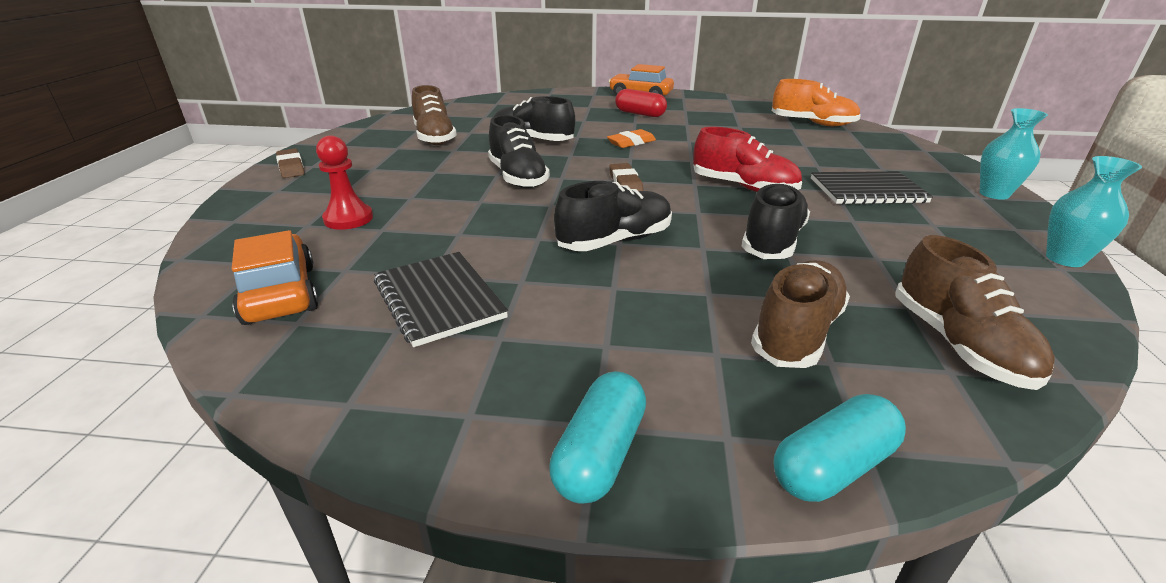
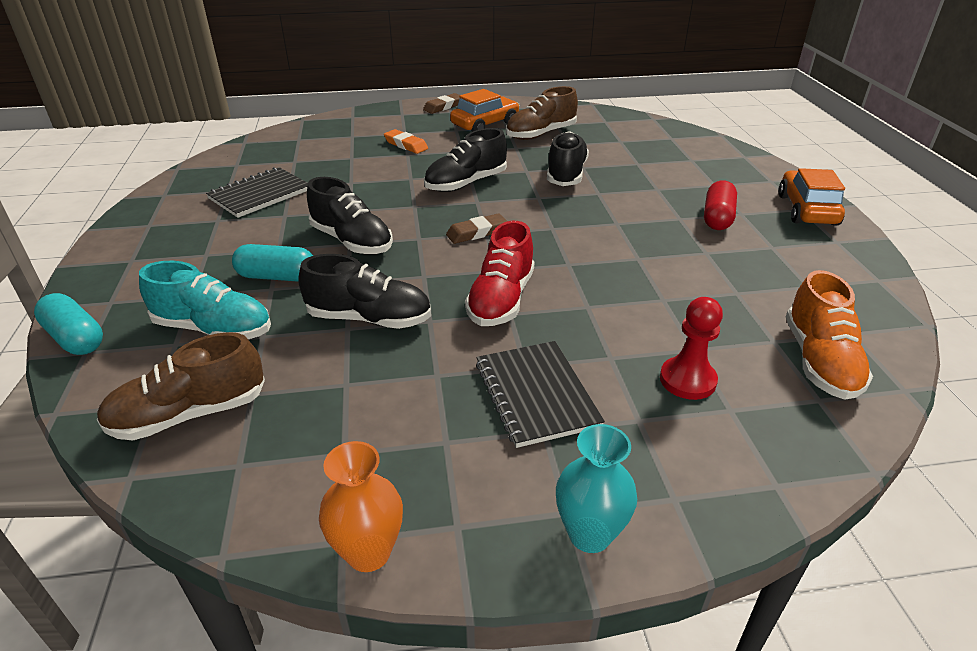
camera: 75 degrees right, 5 degrees up
orange car [232,230,319,325] -> orange car moved to [450,89,520,132]
red pawn [316,136,373,230] -> red pawn moved to [660,297,723,400]
turquoise capsule [549,371,646,503] -> turquoise capsule moved to [232,244,313,281]
orange eraser [607,129,656,148] -> orange eraser moved to [384,129,428,154]
brown shoe [751,260,850,368] -> turquoise shoe [139,261,271,339]
turquoise vase [1046,156,1142,267] -> orange vase [319,441,403,572]

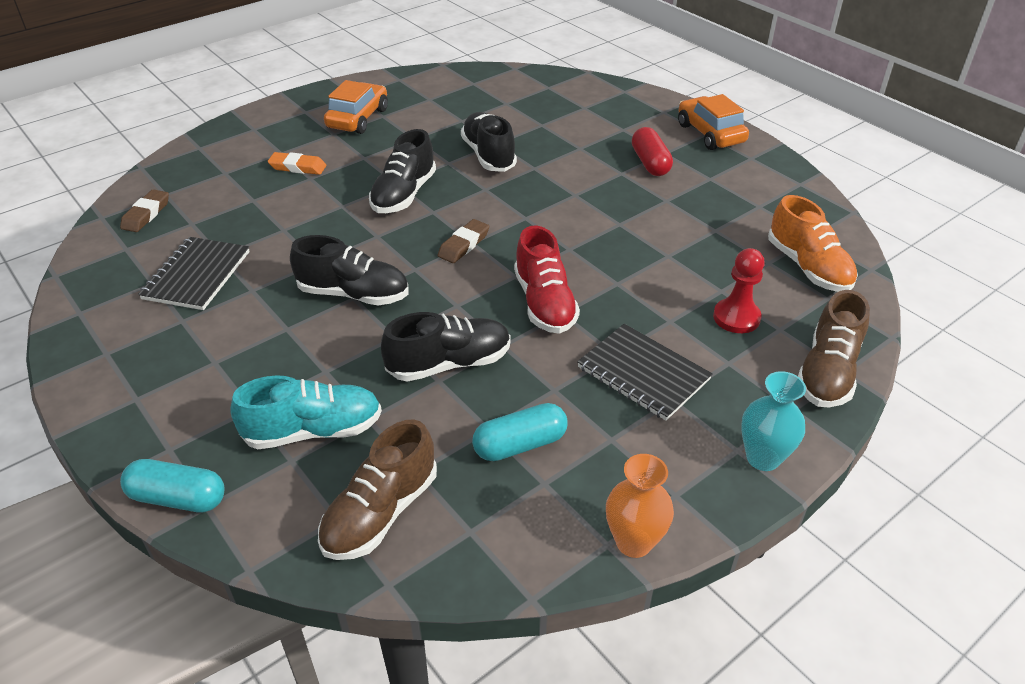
camera: 30 degrees left, 5 degrees up
turquoise capsule [232,244,313,281] -> turquoise capsule moved to [472,403,567,461]
brown eraser [423,93,460,114] -> brown eraser moved to [120,189,169,232]
brown shoe [506,86,578,140] -> brown shoe moved to [798,290,870,407]

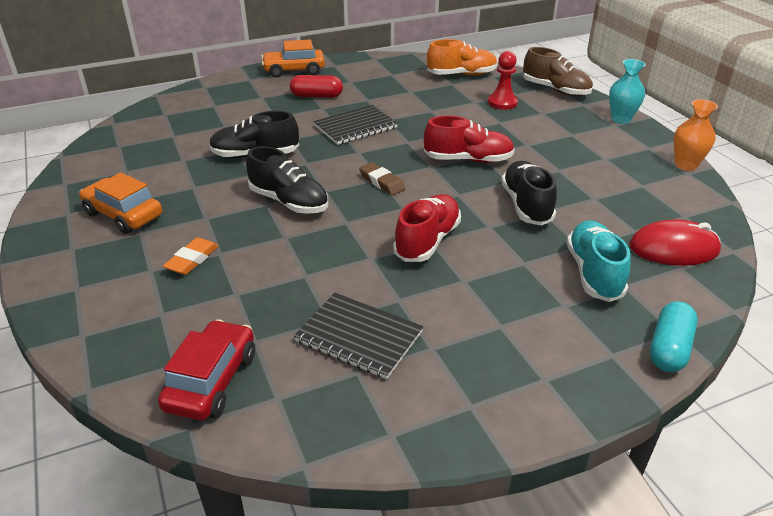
camera: 75 degrees left, 5 degrees down
brown eraser [120,189,169,232] -> red car [158,319,255,420]
black shoe [290,235,409,305] -> red shoe [393,194,461,262]
brown shoe [318,419,437,560] -> red mouse [629,219,721,266]
turquoise capsule [472,403,567,461] -> none
black notebook [577,324,713,421] -> black notebook moved to [314,105,398,145]

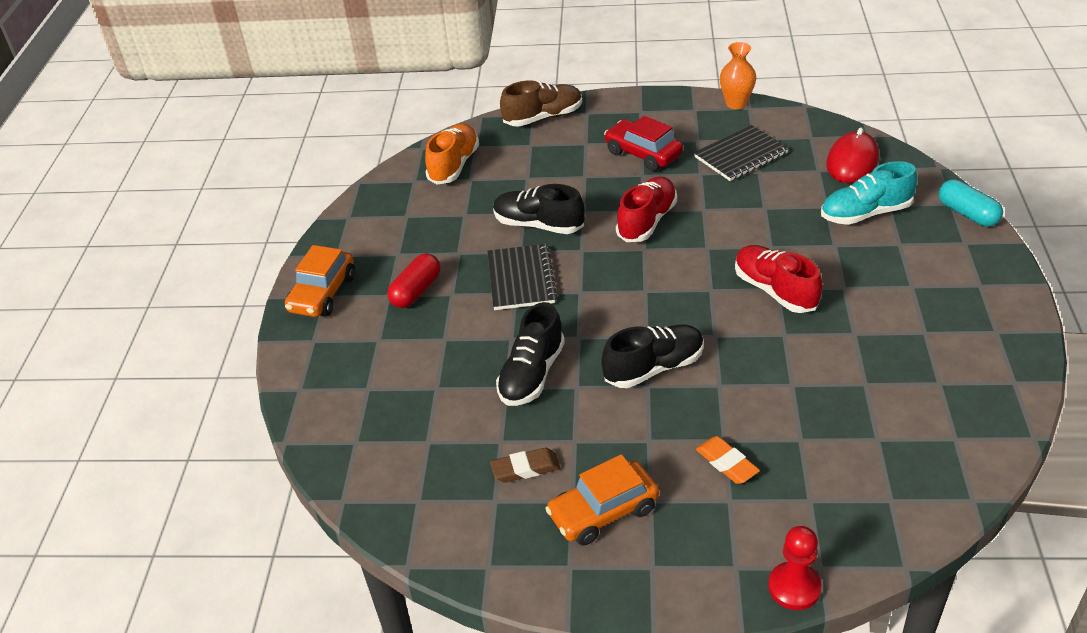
camera: 60 degrees left, 5 degrees up
red car [158,319,255,420] -> red car moved to [604,116,683,171]
black notebook [294,293,423,379] -> black notebook moved to [694,125,789,181]
brown eraser [359,162,405,195] -> brown eraser moved to [490,448,560,483]
red pawn [488,51,518,110] -> red pawn moved to [768,526,822,610]
black shoe [501,161,557,226] -> black shoe moved to [493,184,585,234]
turquoise shoe [567,220,631,302] -> turquoise shoe turned 45 degrees counterclockwise [821,161,917,225]
turquoise vase [609,59,646,124] -> none

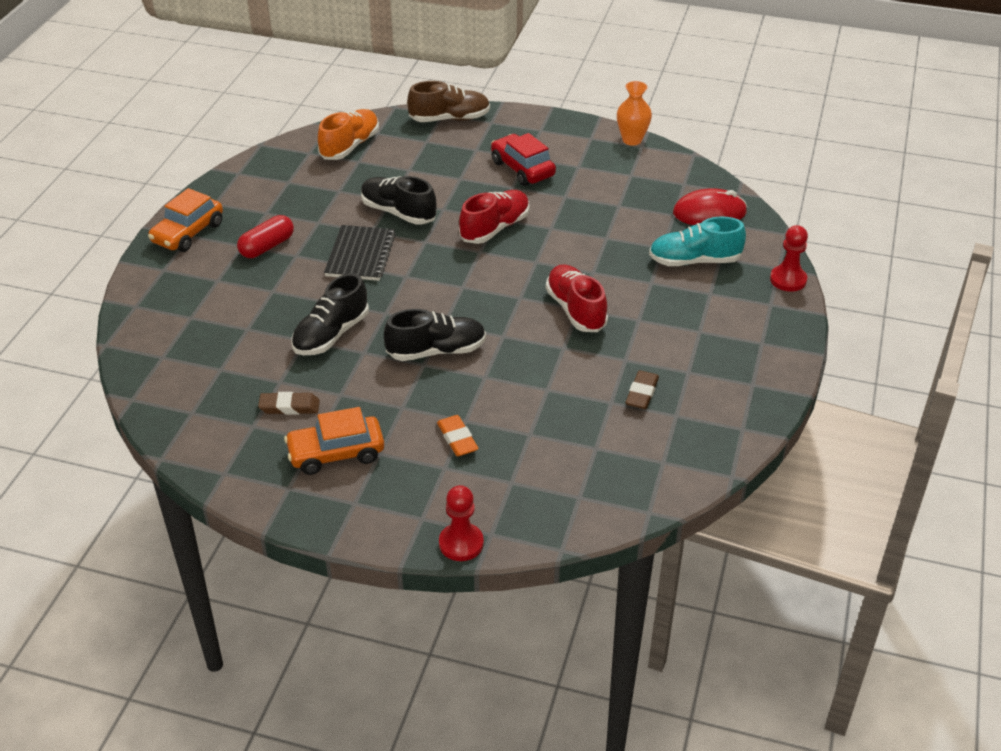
camera: 10 degrees right, 0 degrees up
black notebook [694,125,789,181] -> none
red mouse [826,128,879,183] -> red mouse turned 45 degrees clockwise [673,188,747,225]
turquoise capsule [938,180,1003,227] -> red pawn [770,225,808,292]
none -> brown eraser [625,370,659,409]

